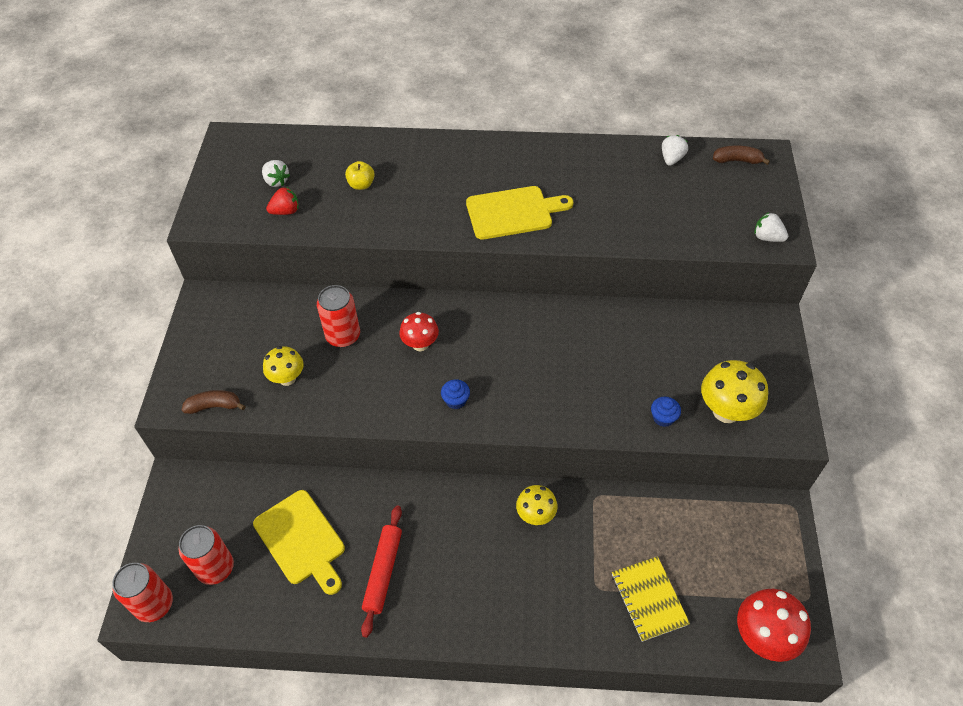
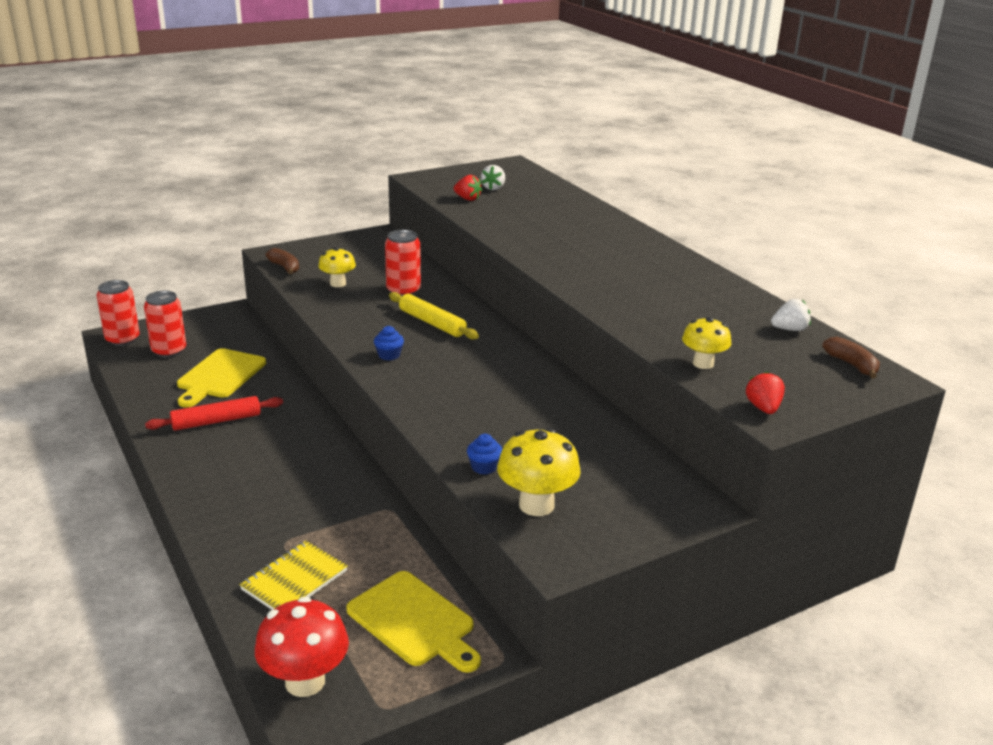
camera: 55 degrees right, 25 degrees down
yellow apple [345,161,375,190] -> none
red mushroom [399,312,439,351] -> yellow rolling pin [389,292,479,340]
yellow cutting board [466,186,573,240] -> yellow cutting board moved to [346,571,481,673]
yellow mushroom [516,485,558,525] -> yellow mushroom moved to [682,317,732,369]
white strawberry [754,212,788,242] -> red strawberry [746,371,785,414]

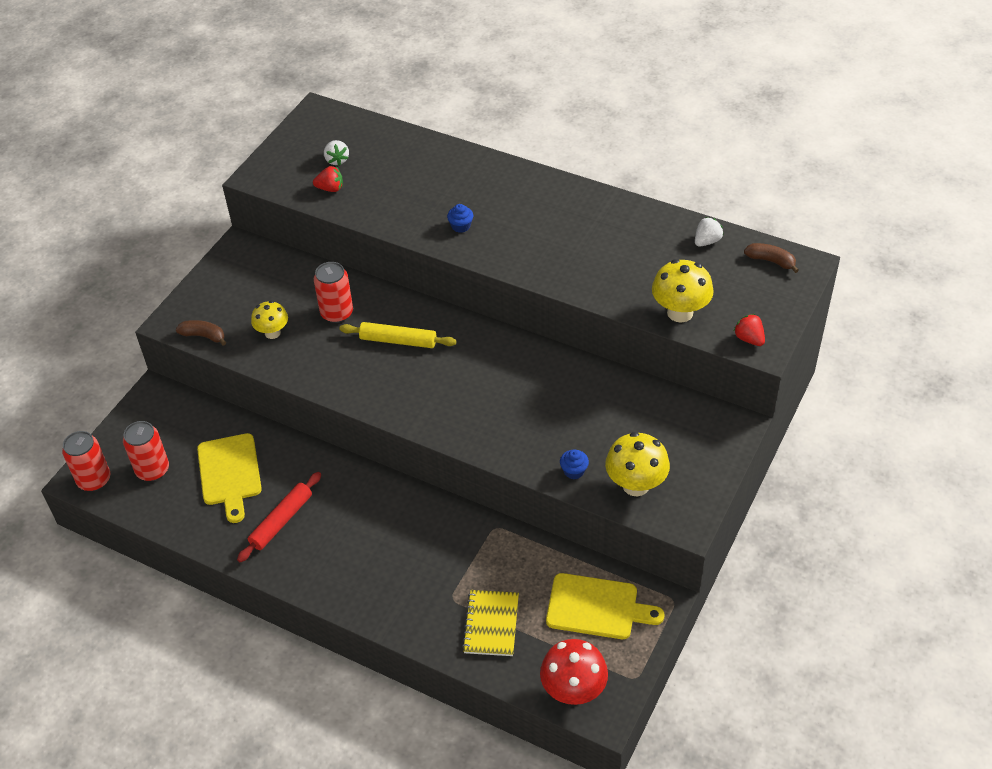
camera: 30 degrees left, 20 degrees up
blue cupcake [374,326,404,361] -> blue cupcake moved to [447,204,473,233]
yellow mushroom [682,317,732,369] -> yellow mushroom [652,259,714,323], size x1.55

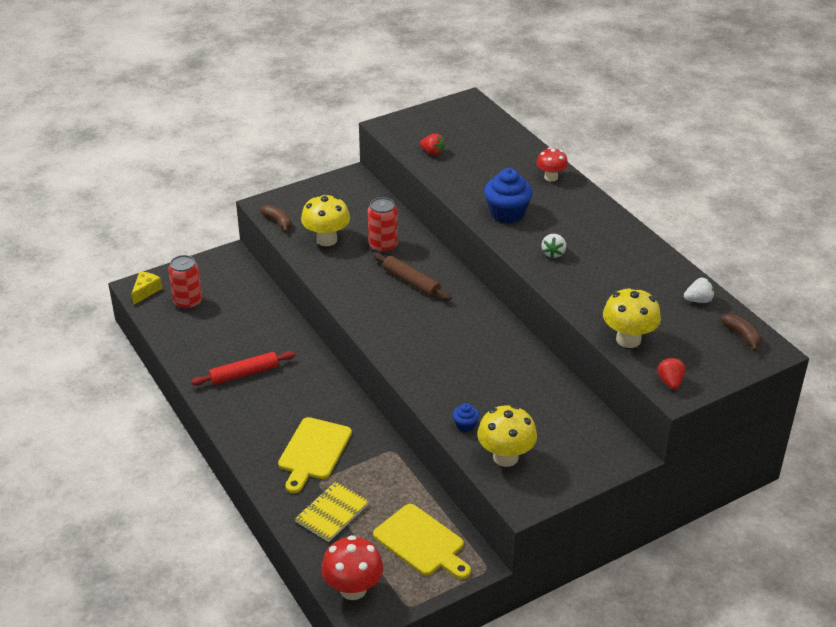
camera: 30 degrees right, 10 degrees down
red can [62,431,110,491] -> yellow cheese [131,272,162,305]
yellow cutting board [197,433,262,523] -> yellow cutting board moved to [278,417,352,493]
yellow mushroom [251,301,288,339] -> yellow mushroom [301,194,350,246], size x1.55
white strawberry [324,140,349,166] -> white strawberry moved to [541,234,566,258]
yellow rolling pin [339,322,457,348] -> brown rolling pin [373,252,452,301]
blue cupcake [447,204,473,233] -> blue cupcake [484,168,533,223], size x2.06
none -> red mushroom [536,147,568,182]

